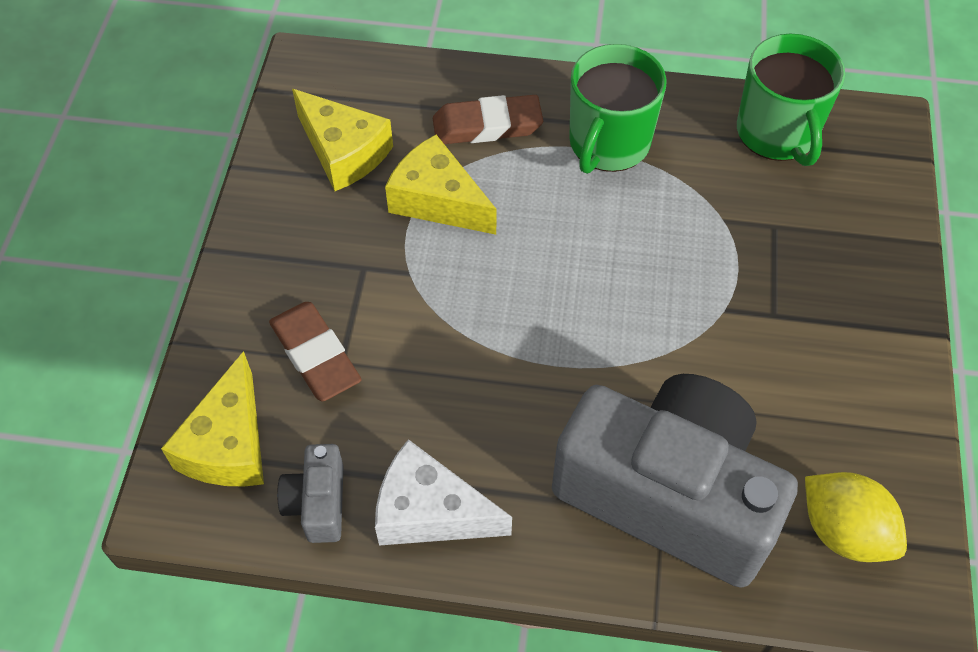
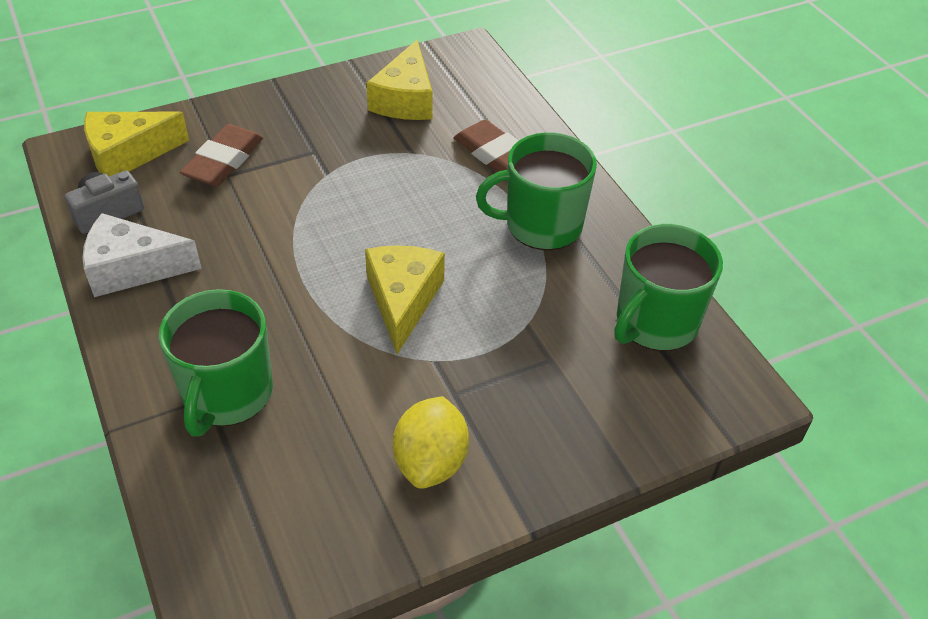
camera: 55 degrees right, 10 degrees down
white cheese [375,439,512,545] -> white cheese turned 75 degrees counterclockwise [82,213,202,297]
yellow cheese [385,135,497,235] -> yellow cheese moved to [365,246,445,354]
grey camera [552,374,798,588] -> green mug [159,289,273,437]
yellow lemon [805,472,907,562] -> yellow lemon moved to [393,396,469,489]

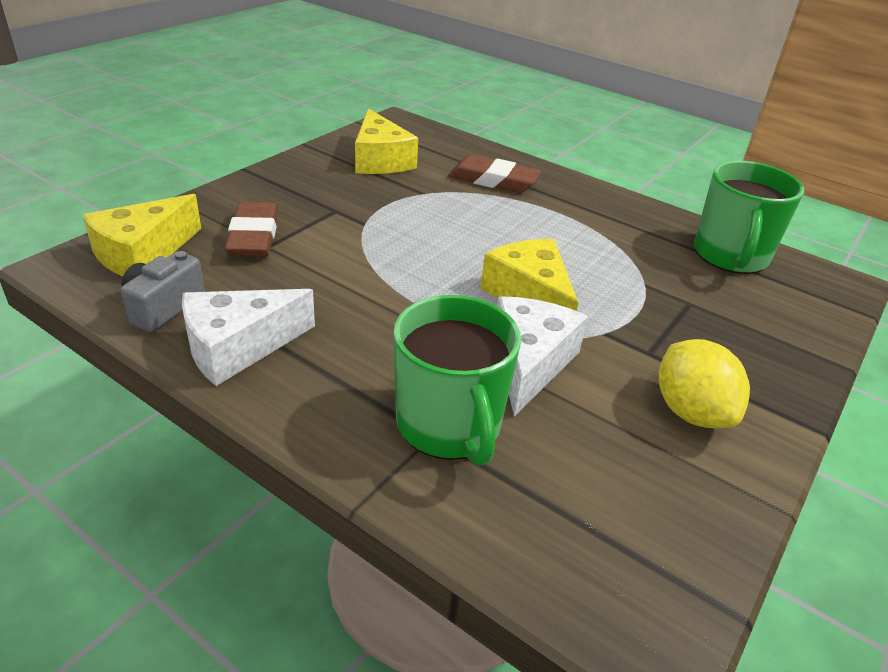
camera: 30 degrees left, 10 degrees down
green mug [476,132,597,250] -> none
none -> white cheese [497,296,588,417]

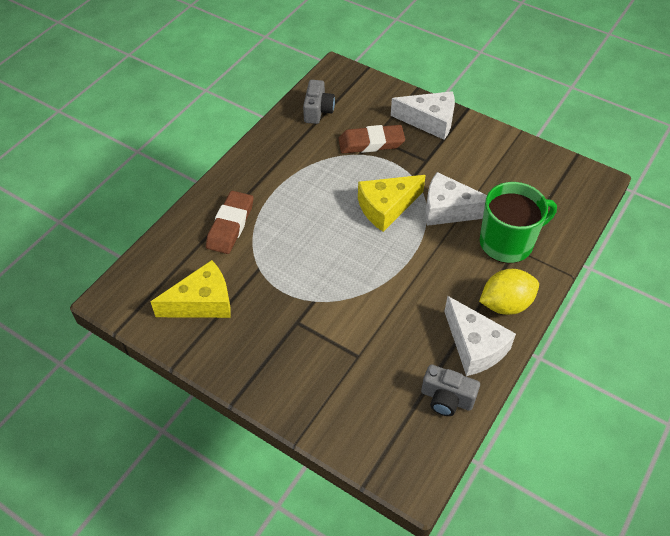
camera: 90 degrees left, 15 degrees up
yellow cheese [83,194,201,276] -> none
brown eraser [225,202,279,257] -> brown eraser moved to [338,125,405,153]
yellow lemon [659,339,750,428] -> yellow lemon moved to [479,269,539,315]
green mug [694,161,804,274] -> grey camera [303,80,335,124]
none -> white cheese [391,91,455,140]

